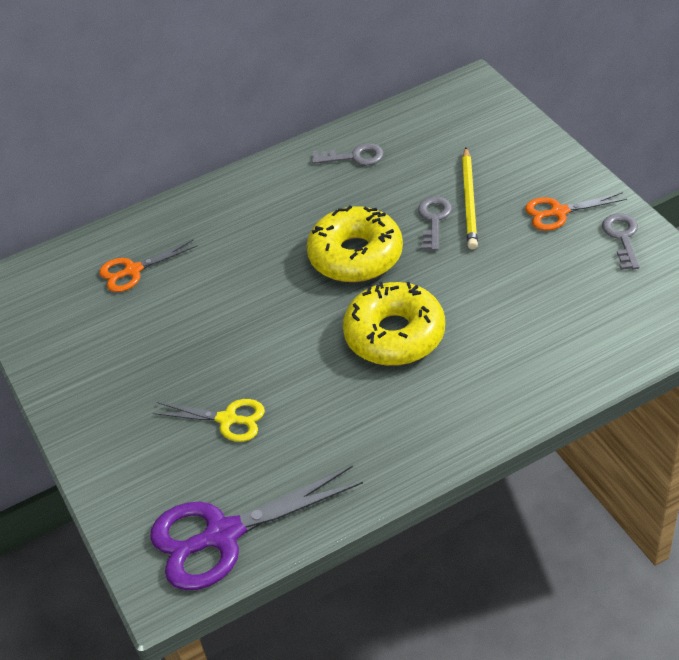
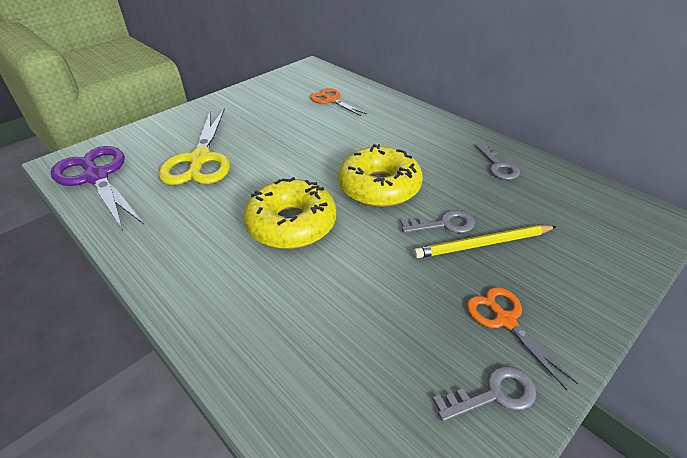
camera: 70 degrees right, 5 degrees down
yellow scissors [153,399,265,442] -> yellow scissors [158,108,230,185], size x1.78

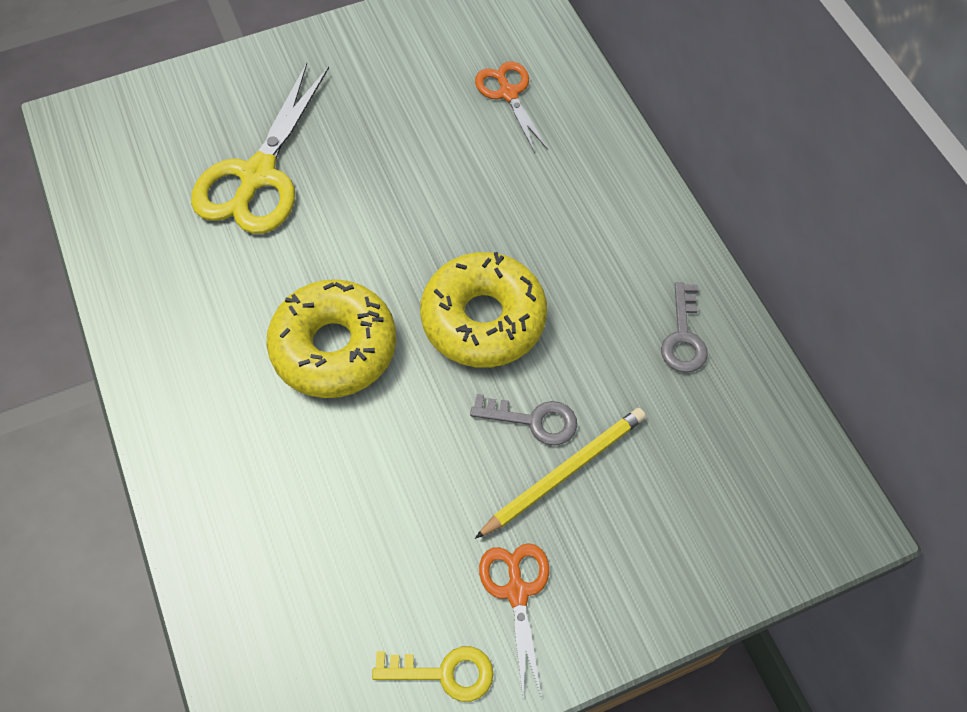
camera: 20 degrees right, 20 degrees up
purple scissors [51,146,144,231] -> none
yellow pencil [414,225,557,258] -> yellow pencil turned 135 degrees clockwise [475,408,646,539]
grey key [433,366,536,421] -> yellow key [372,646,494,702]

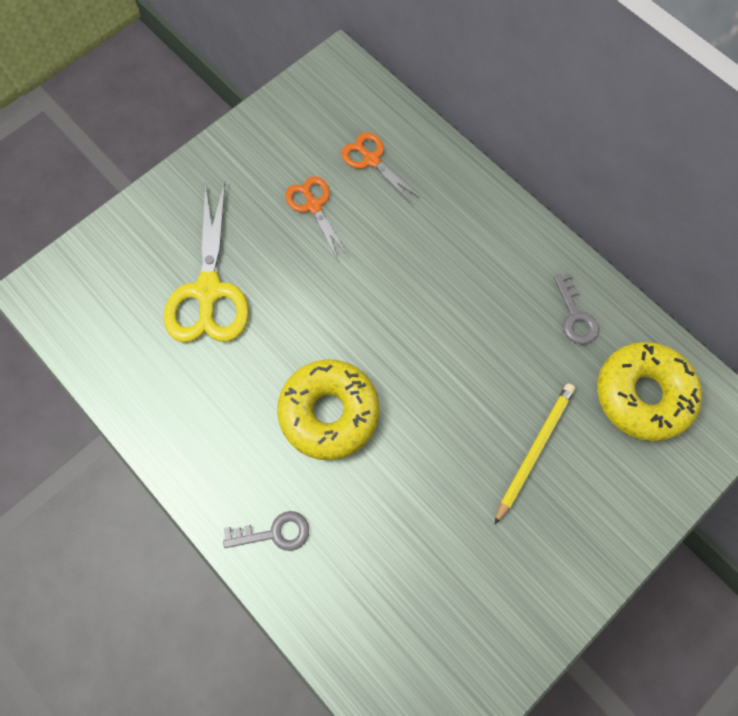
camera: 20 degrees left, 10 degrees up
yellow key [372,646,494,702] -> none
yellow donut [420,252,547,368] -> yellow donut moved to [597,342,702,441]
grey key [470,394,577,445] -> grey key moved to [223,511,309,551]
orange scissors [479,543,549,698] -> orange scissors moved to [285,176,348,258]

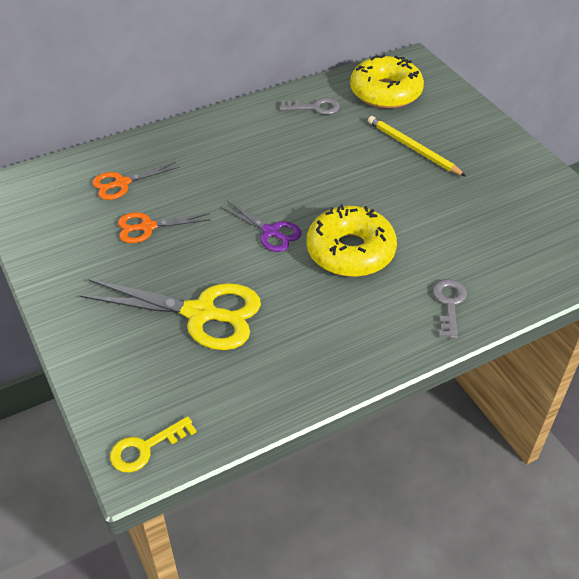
camera: 75 degrees left, 25 degrees down
none -> yellow key [110,416,197,473]
none -> purple scissors [220,200,302,252]

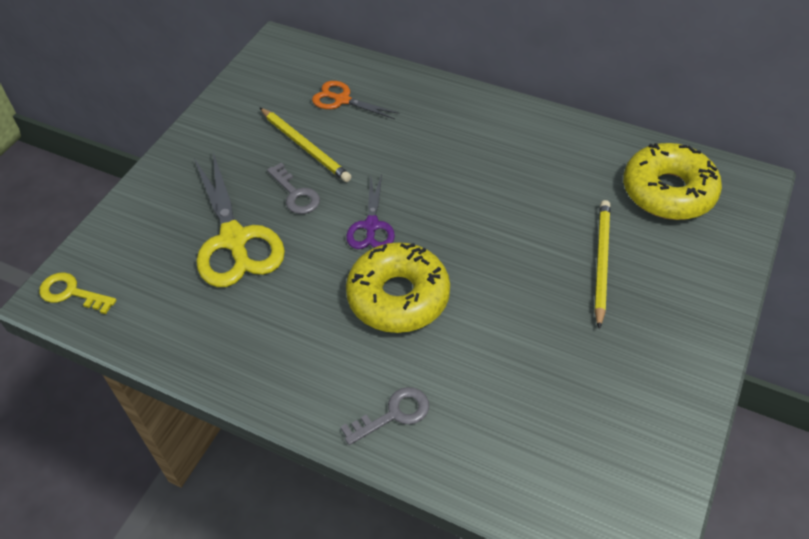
camera: 55 degrees right, 5 degrees up
orange scissors [118,212,210,243] -> yellow pencil [260,108,352,182]
grey key [279,98,340,115] -> grey key moved to [267,163,320,214]

